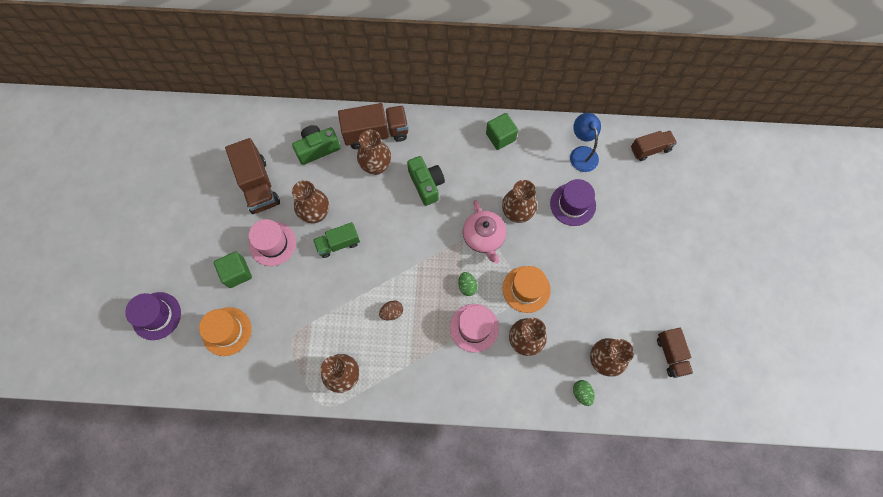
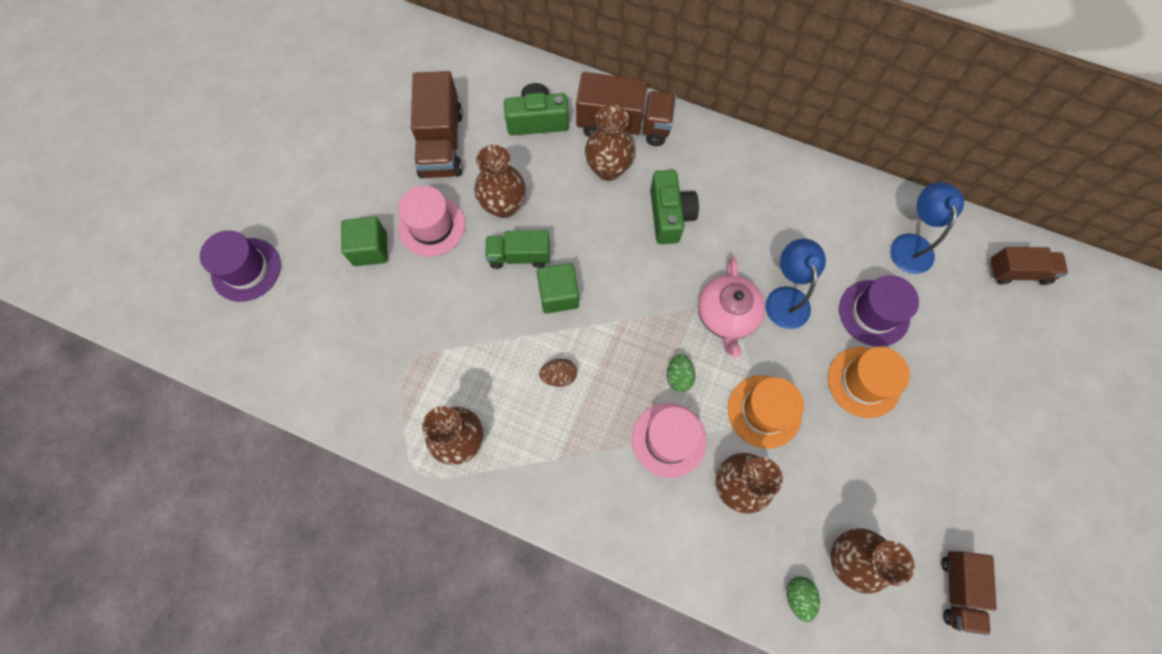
camera: 20 degrees right, 0 degrees up
orange hat [199,307,251,356] -> orange hat moved to [828,347,910,418]
green cube [486,113,518,150] -> green cube moved to [537,263,579,313]
brown vase [502,180,537,223] -> blue lamp [766,238,826,329]

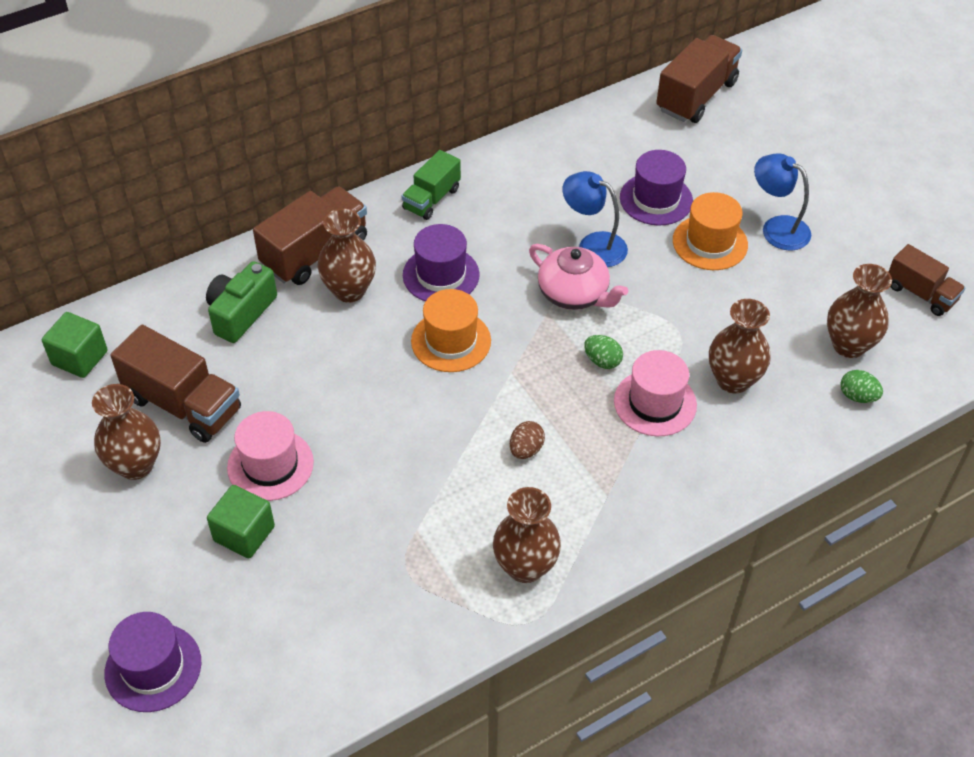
camera: 55 degrees left, 20 degrees down
brown vase [474,145,526,218] -> brown vase moved to [92,384,161,480]
green truck [485,230,550,269] -> green truck moved to [402,150,461,220]
green cube [537,263,579,313] -> green cube moved to [42,312,108,378]
green camera [650,170,699,244] -> purple hat [403,224,480,302]
orange hat [728,375,804,449] -> orange hat moved to [411,289,491,372]
blue lamp [890,182,964,274] -> blue lamp moved to [754,153,811,250]
brown truck [989,247,1068,285] -> brown truck [656,35,742,123], size x1.60

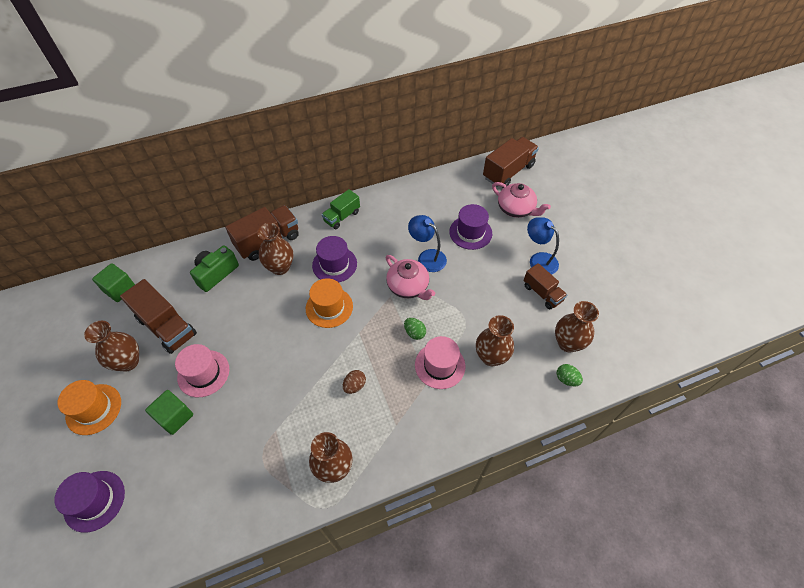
camera: 10 degrees right, 5 degrees up
orange hat [673,192,748,270] -> orange hat moved to [57,380,121,435]
brown truck [889,244,965,316] -> brown truck moved to [524,263,567,309]
none -> pink teapot [492,182,551,218]

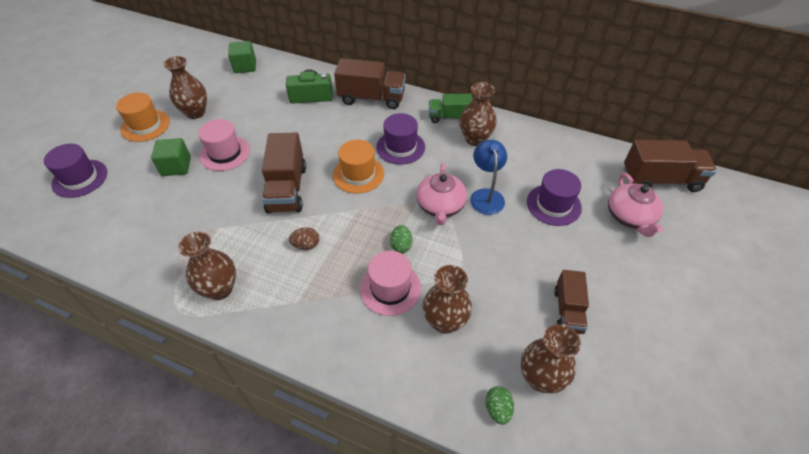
camera: 45 degrees right, 5 degrees down
brown truck [120,279,197,354] -> brown truck moved to [262,132,306,213]
brown vase [257,223,293,275] -> brown vase moved to [460,82,497,146]
blue lamp [527,217,559,275] -> none

